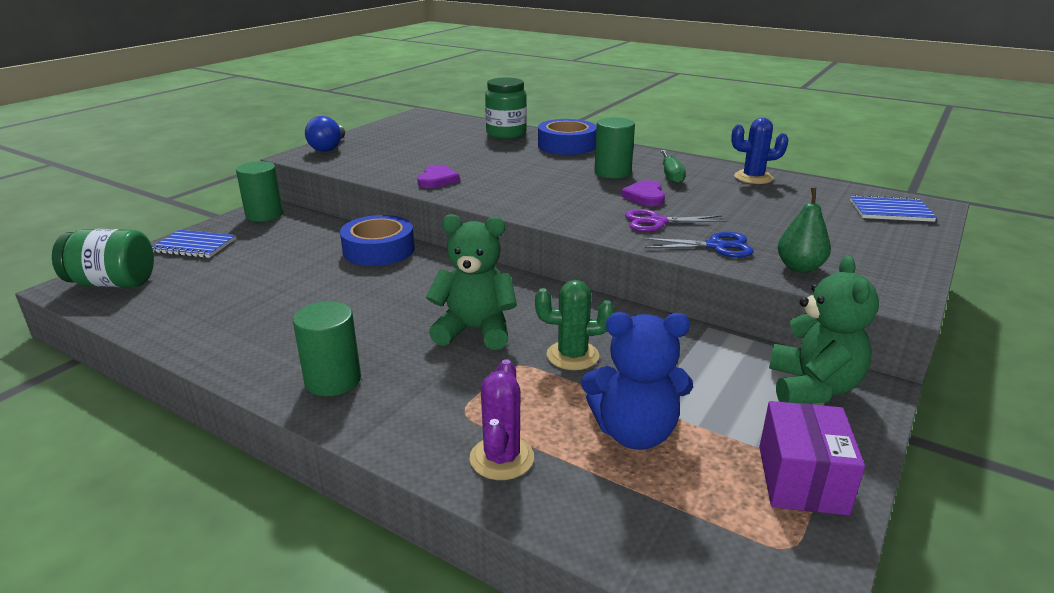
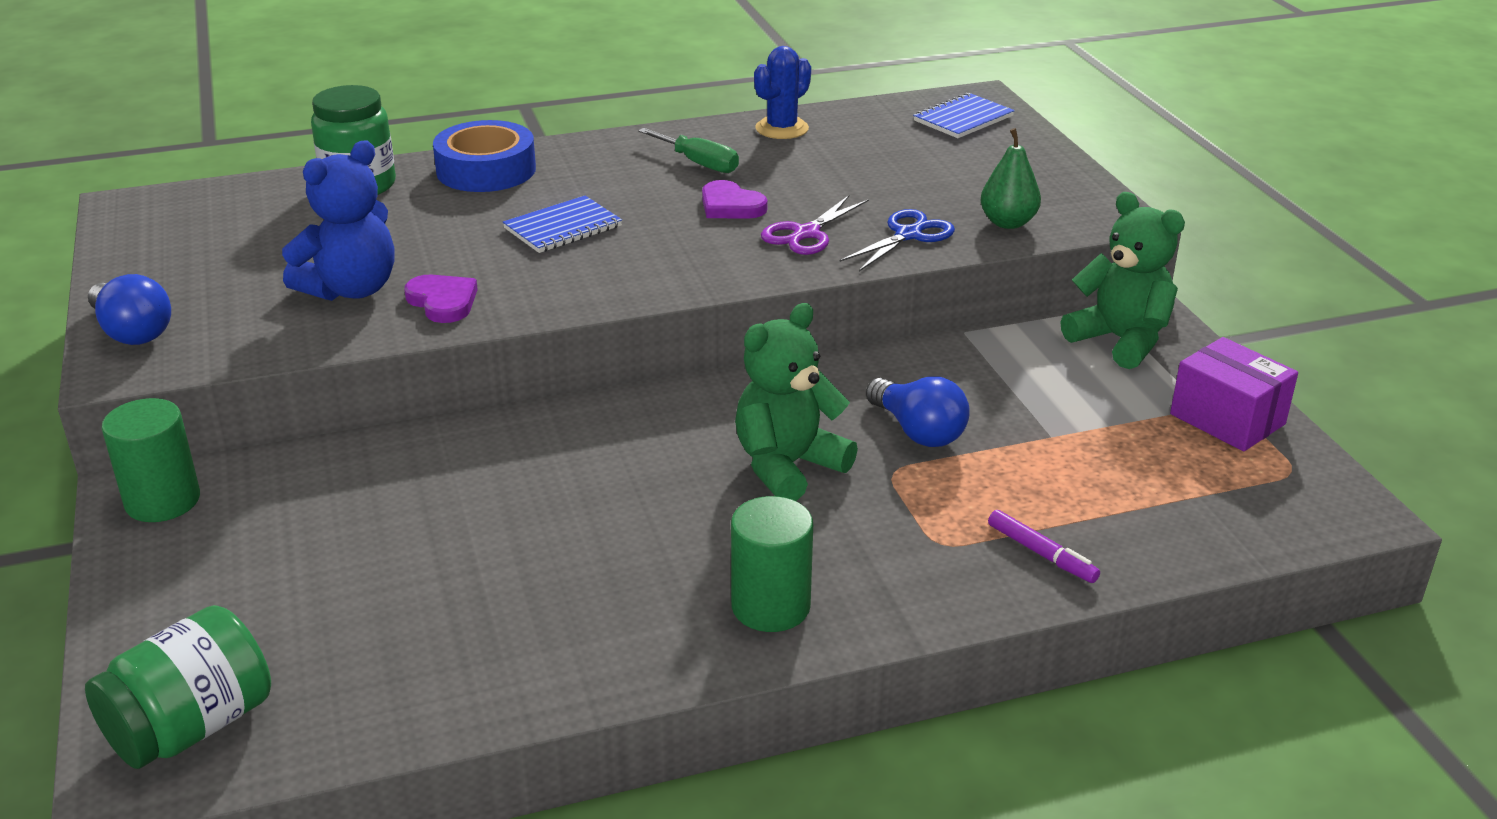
camera: 50 degrees left, 5 degrees up
blue notebook [152,230,235,258] -> blue notebook moved to [503,196,622,253]
blue tape [340,215,415,266] -> none
purple cactus [470,359,534,480] -> purple marker [988,510,1100,583]
green cactus [535,280,615,370] -> blue light bulb [866,377,970,447]
blue teddy bear [581,312,693,450] -> blue teddy bear moved to [282,140,395,301]
green cylinder [594,117,635,179] -> none

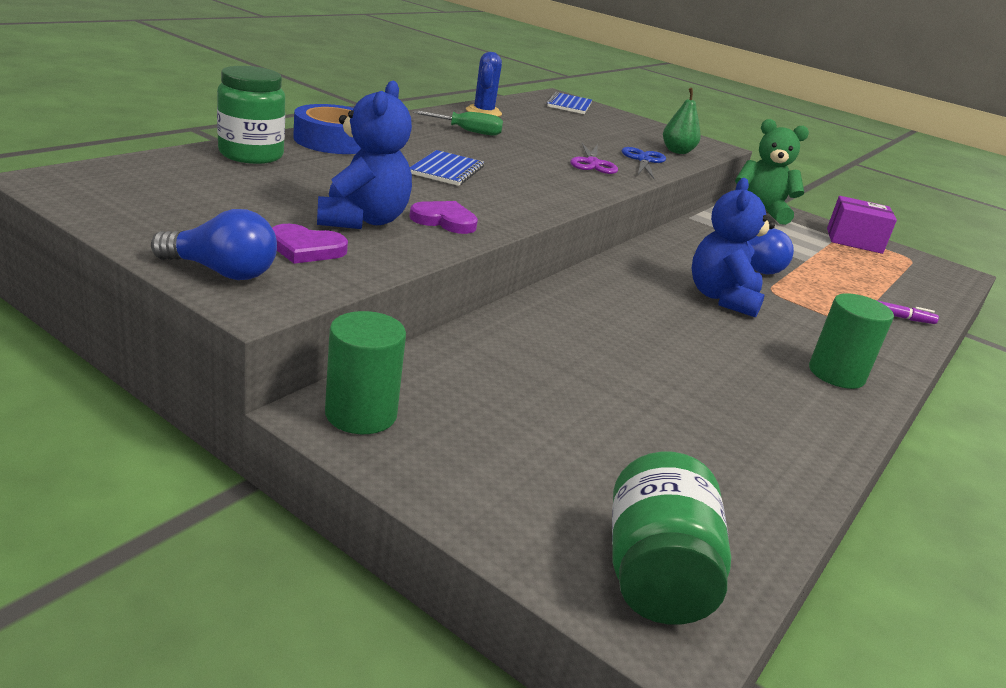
camera: 40 degrees left, 5 degrees down
purple heart [702,180,768,219] -> purple heart moved to [272,224,348,264]
green teddy bear [735,303,858,501] -> blue teddy bear [692,178,775,318]

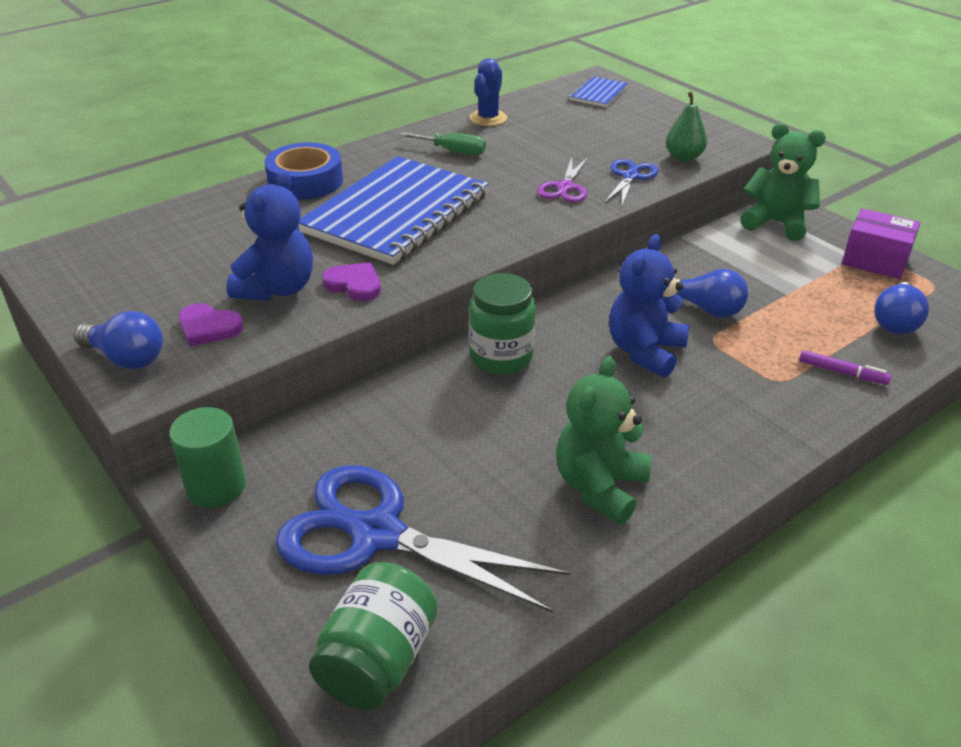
camera: 20 degrees right, 10 degrees up
green jar [217,66,285,164] -> green jar moved to [469,273,536,374]
blue notebook [410,150,484,186] -> blue notebook [299,156,488,265], size x2.27
green cylinder [809,293,894,389] -> none
none -> blue scissors [275,465,571,613]
none -> green teddy bear [556,356,652,524]
none -> blue light bulb [874,282,929,334]

